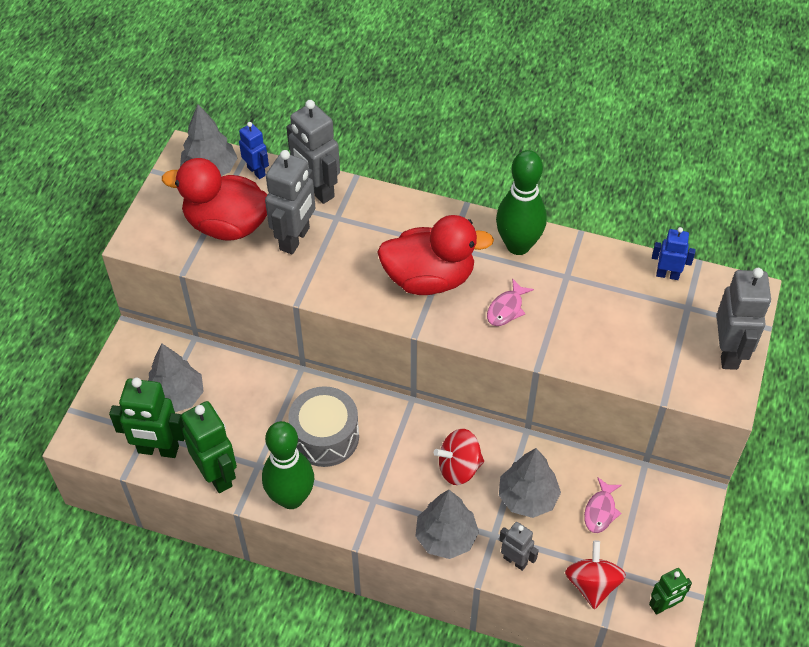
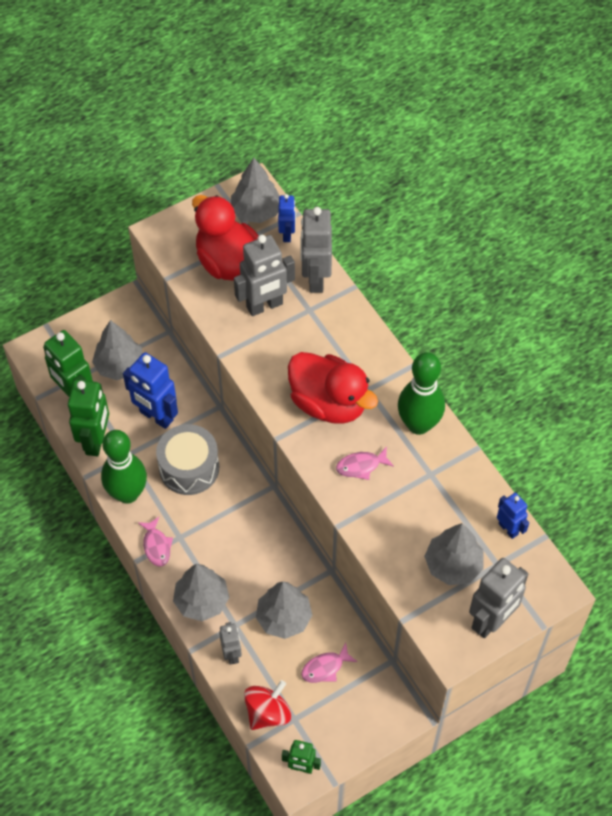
camera: 40 degrees right, 5 degrees up
red spinning top [434,429,484,485] -> none
none -> blue robot [123,352,178,429]
none -> pink fish [138,517,173,567]
none -> grey tree [424,523,484,585]

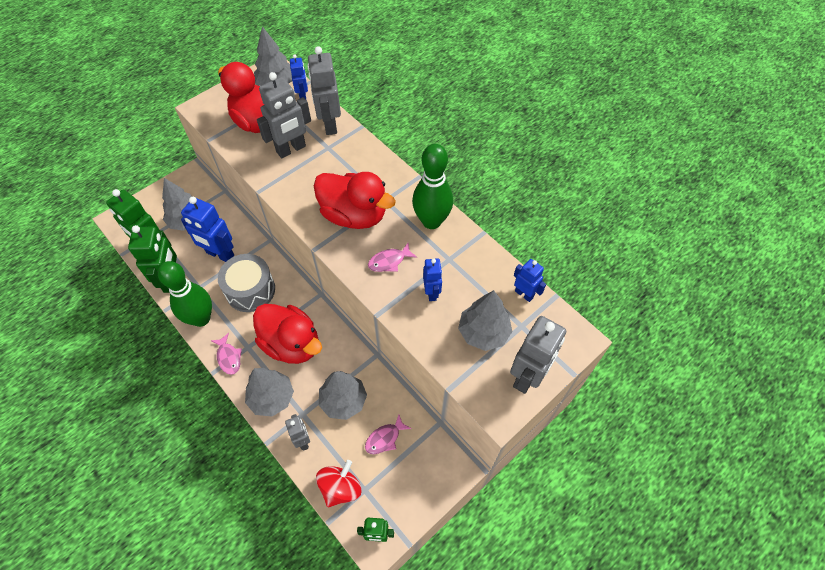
camera: 10 degrees left, 0 degrees up
none -> red duck [253,304,322,364]
none -> blue robot [423,258,442,301]

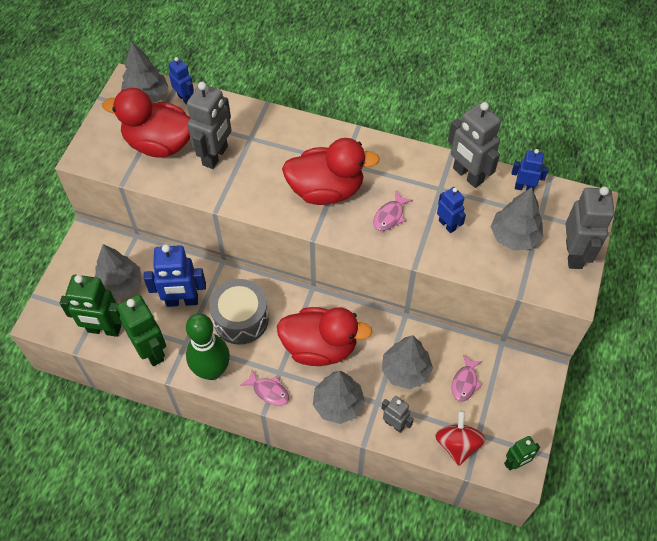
camera: 30 degrees left, 0 degrees up
grey robot [307,46,341,135] -> grey robot moved to [448,102,501,188]
green bowling pin [412,144,453,229] -> none

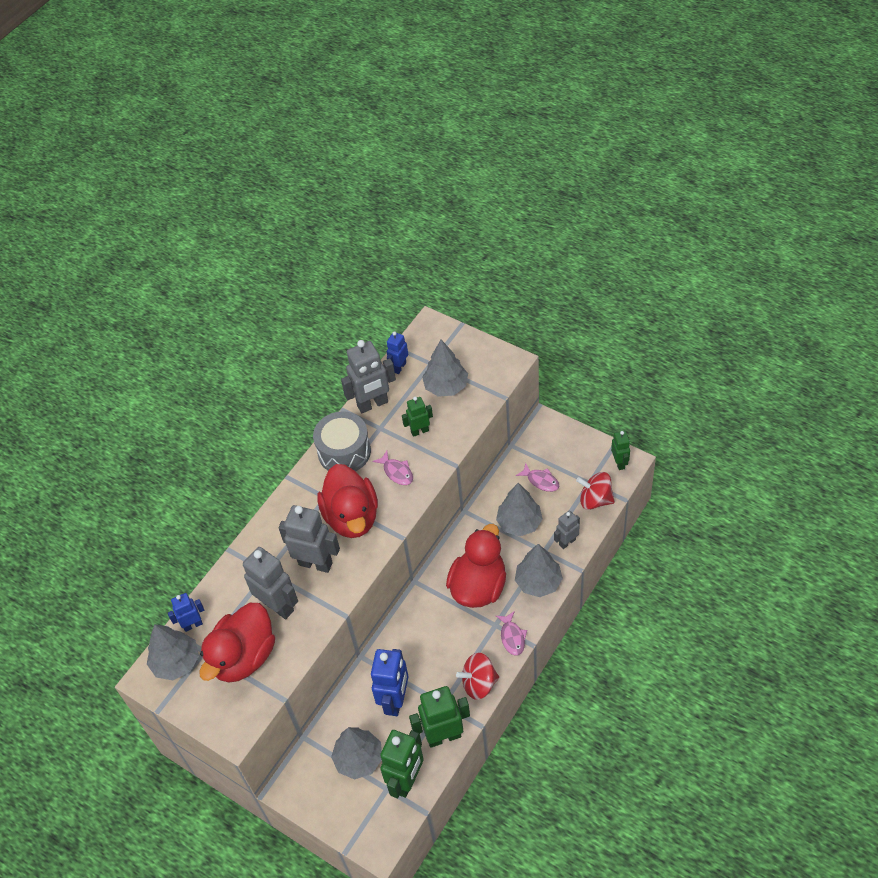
camera: 70 degrees left, 5 degrees down
green bowling pin [186,313,230,380] -> red spinning top [456,653,499,700]
grey drum [209,279,269,345] -> grey drum moved to [313,411,371,471]
pink fish [241,370,289,406] -> pink fish turned 120 degrees clockwise [496,611,527,656]
red duck [282,138,380,205] -> red duck turned 150 degrees clockwise [317,464,378,538]
blue robot [437,187,466,233] -> green robot [402,397,433,437]
grey robot [566,186,615,269] -> grey robot moved to [279,505,340,573]

